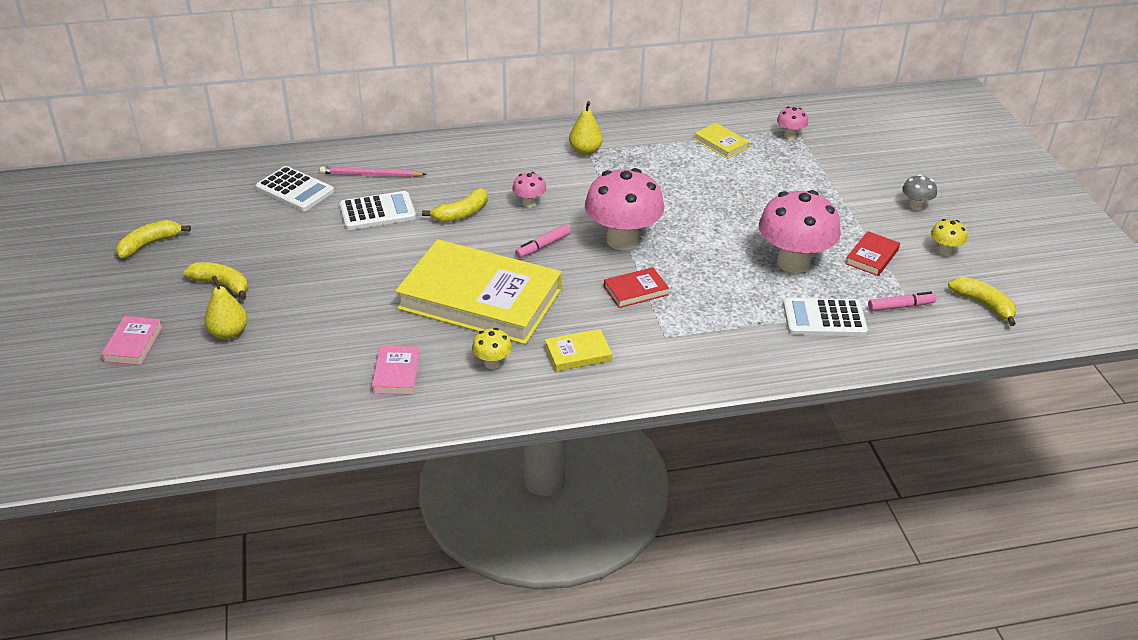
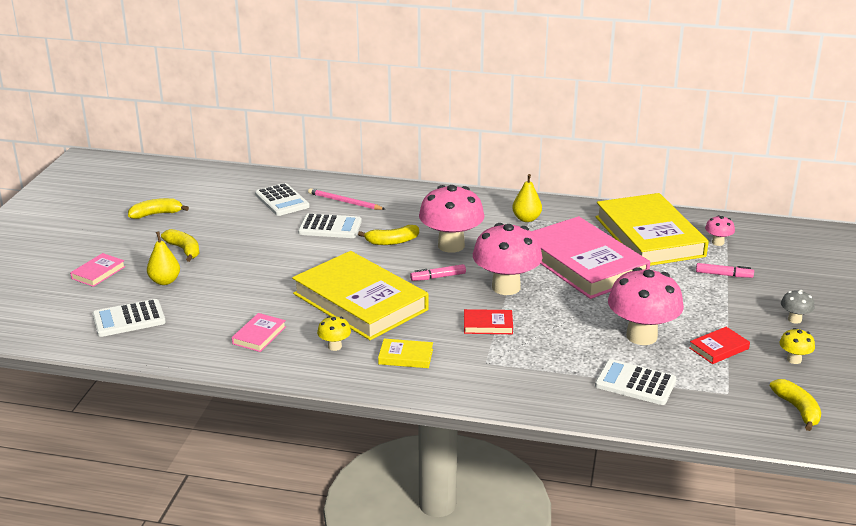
camera: 25 degrees right, 10 degrees down
pink mushroom [512,172,546,207] -> pink mushroom [419,185,485,253], size x2.22
yellow book [694,123,750,159] -> yellow book [595,193,709,266], size x2.50
pink marker [868,291,936,311] -> pink marker moved to [696,263,754,278]
none -> white calculator [92,299,166,337]
none -> pink book [531,216,650,299]

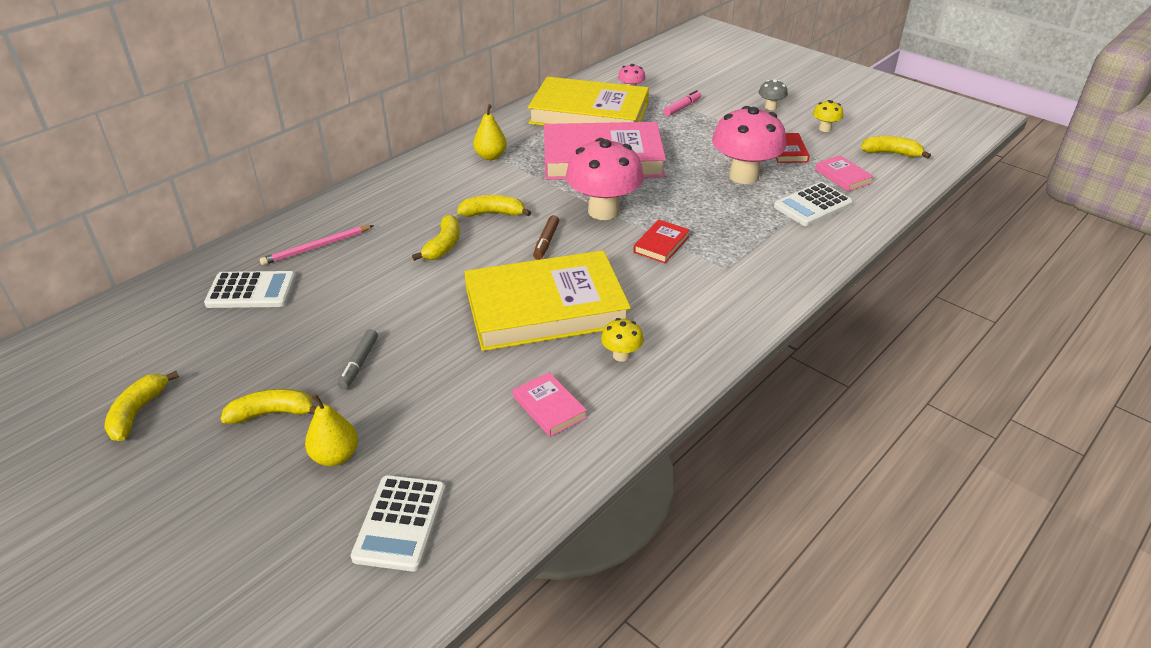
camera: 60 degrees left, 10 degrees up
pink book [70,253,125,287] -> pink book moved to [815,155,874,192]
white calculator [298,213,362,238] -> none
yellow book [378,339,433,368] -> none
pink marker [410,264,466,281] -> brown marker [533,215,559,260]
pink mushroom [419,185,485,253] -> yellow banana [457,195,531,217]
none -> grey marker [337,329,378,389]

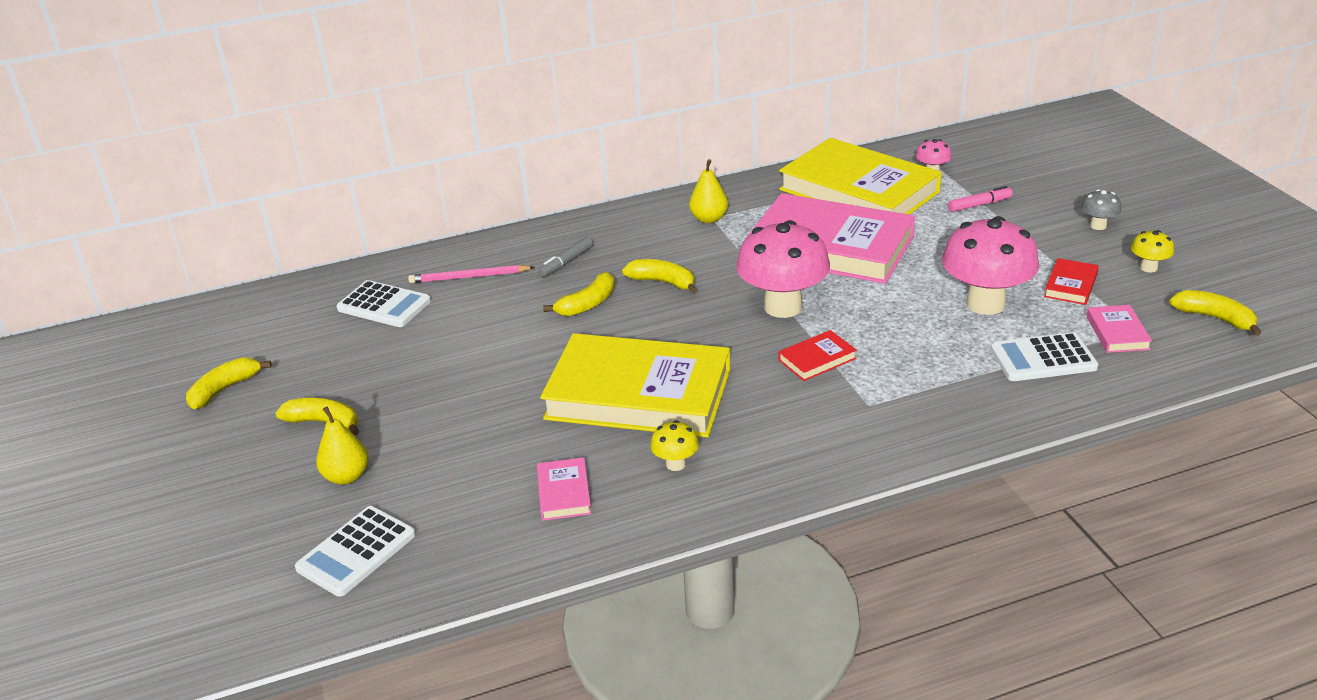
camera: 30 degrees right, 5 degrees down
grey marker [337,329,378,389] -> grey marker moved to [539,237,593,277]
brown marker [533,215,559,260] -> none

